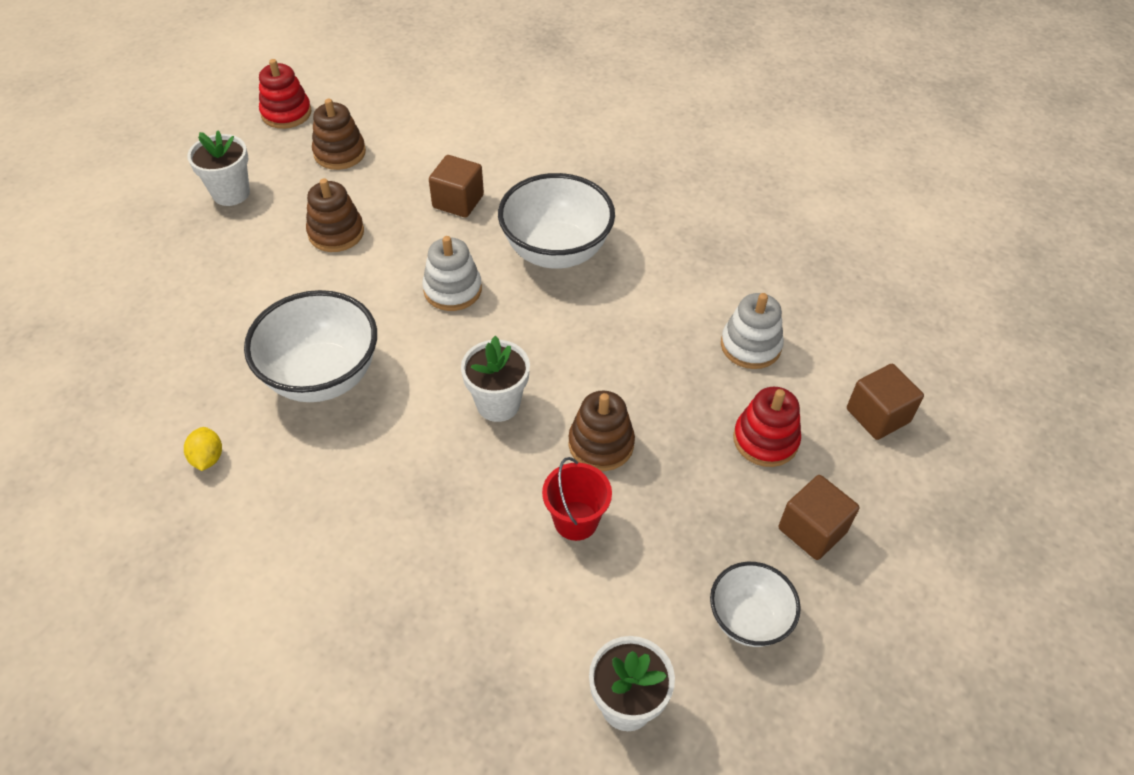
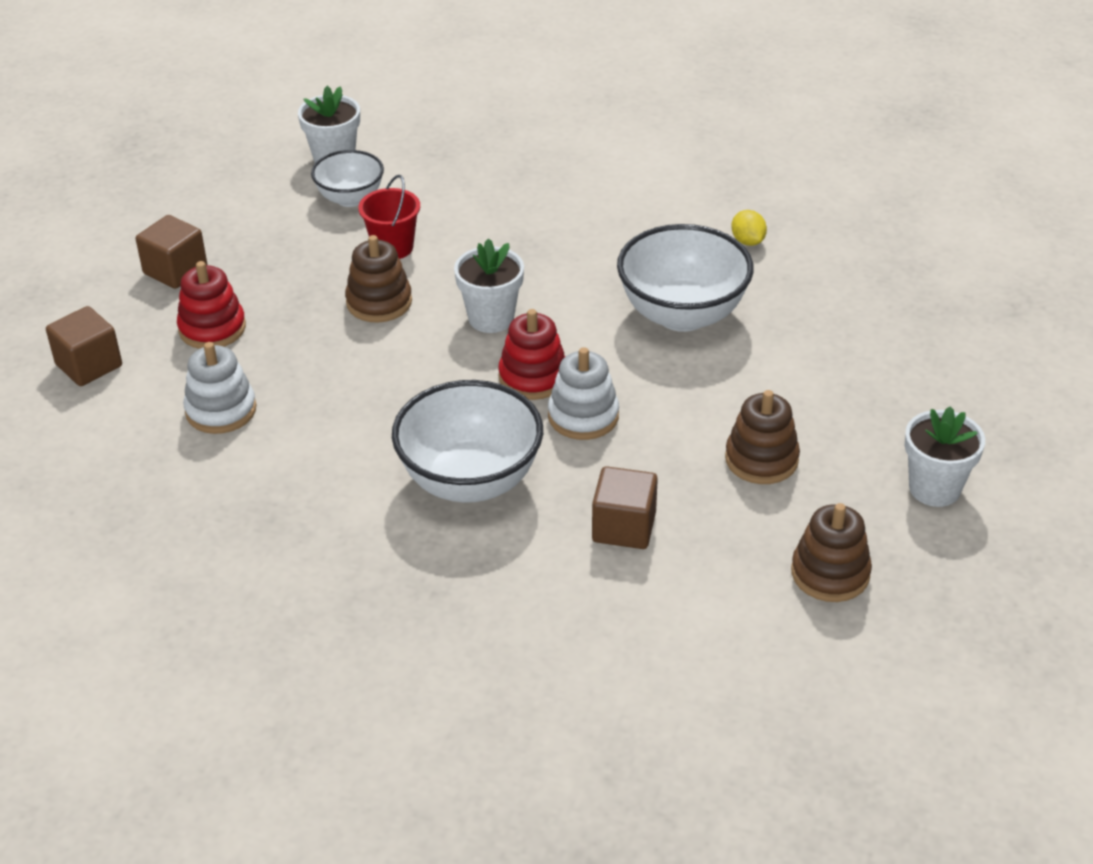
camera: 170 degrees right, 10 degrees down
red stacking toy [259,59,312,129] -> red stacking toy moved to [498,309,565,400]
white bowl [710,562,801,647] -> white bowl moved to [311,150,384,207]

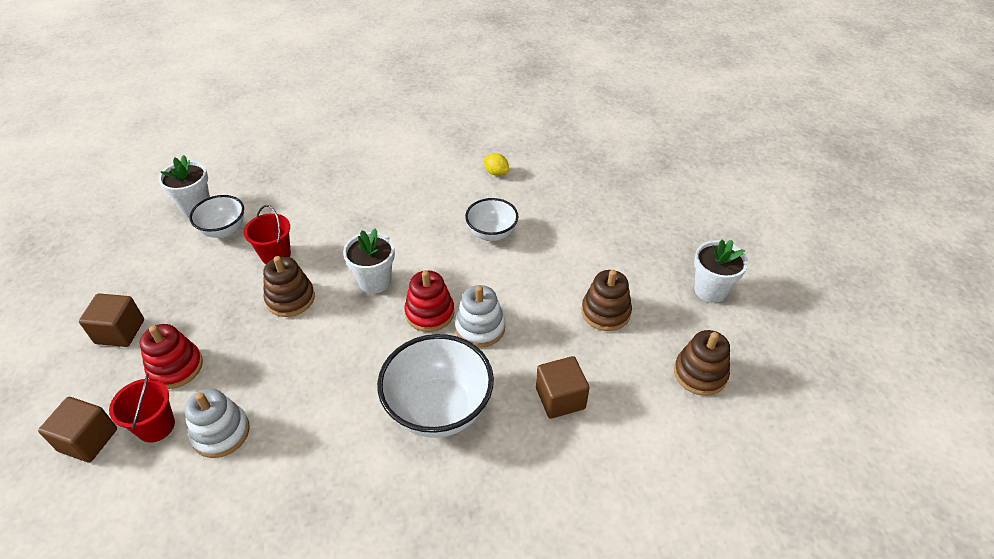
camera: 30 degrees left, 5 degrees up
white bowl [617,224,754,332] -> white bowl [465,198,518,241], size x0.59
none -> red bucket [109,374,175,443]

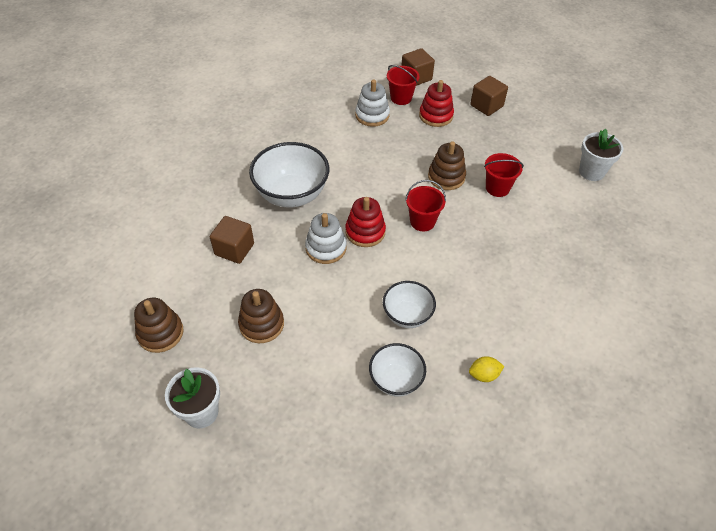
camera: 130 degrees right, 5 degrees up
white bowl [189,195,244,238] -> white bowl moved to [369,343,426,397]
white flower pot [343,228,395,294] -> red bucket [405,180,446,231]

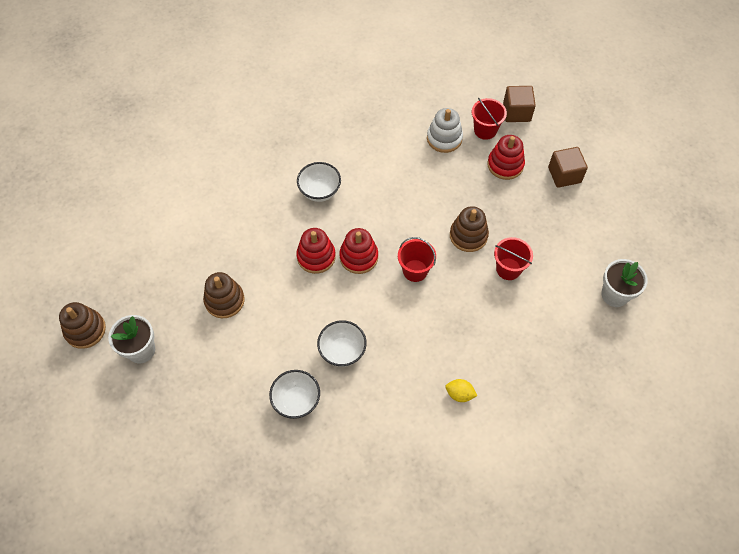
camera: 30 degrees right, 10 degrees up
brown stacking toy [134,298,184,353] -> brown stacking toy moved to [59,302,106,349]
brown cube [210,216,254,264] -> none
white bowl [249,142,329,208] -> white bowl [297,162,341,202], size x0.59
white stacking toy [305,213,346,264] -> red stacking toy [296,228,336,274]
yellow lemon [469,356,504,382] -> yellow lemon moved to [446,379,477,402]

